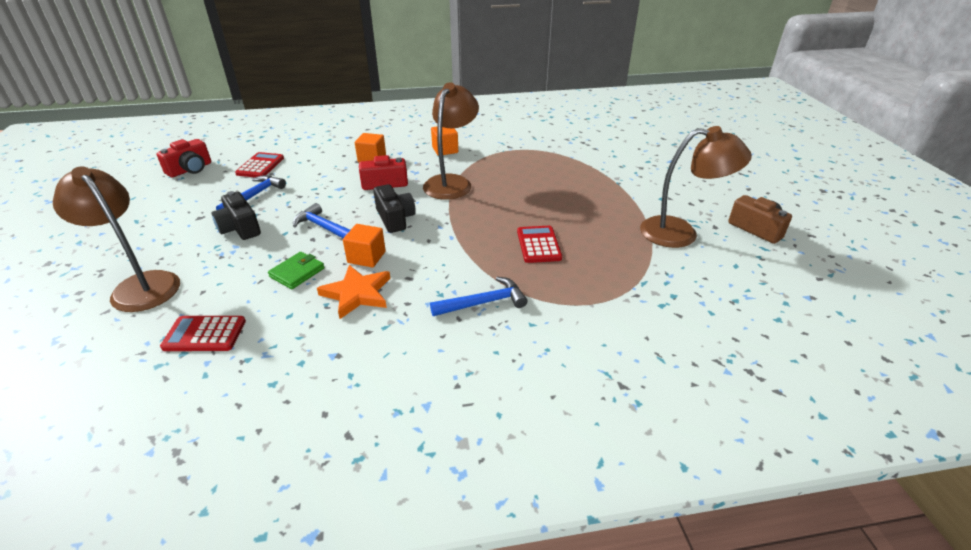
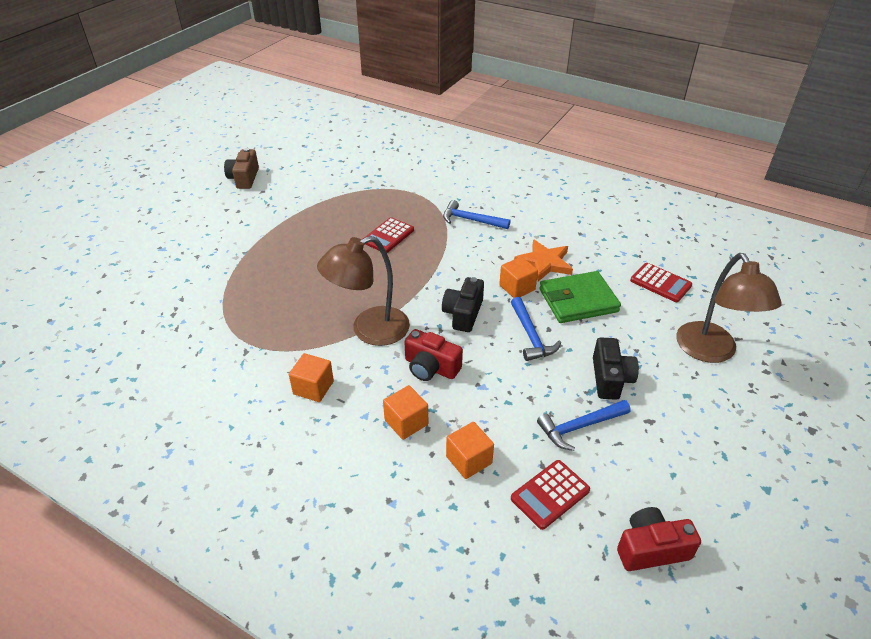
camera: 140 degrees left, 5 degrees up
green wallet [268,252,325,289] -> green wallet [539,271,621,323], size x1.71
brown lamp [640,126,752,248] -> none
none -> orange cube [446,422,494,479]

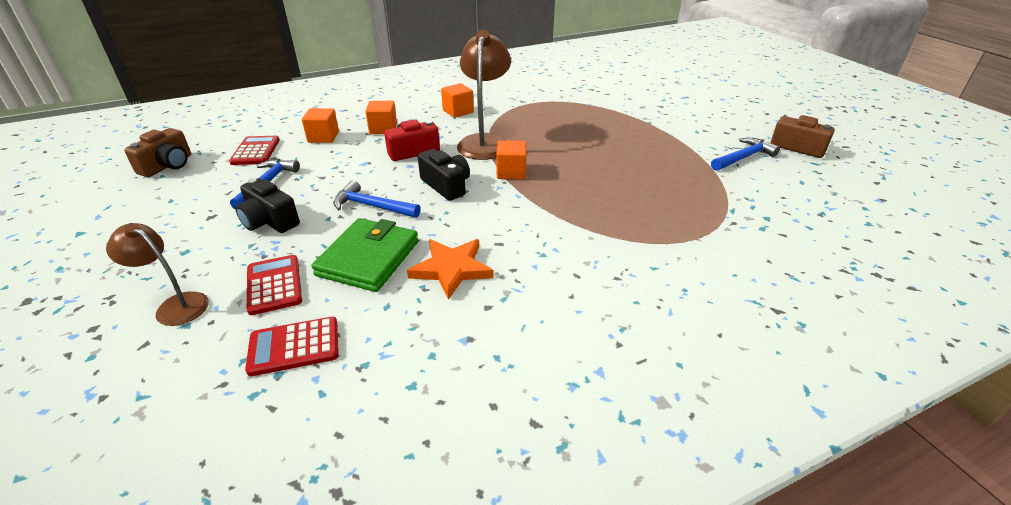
camera: 125 degrees right, 5 degrees down
red calculator [364,217,414,253] -> red calculator moved to [247,255,302,315]
blue hammer [443,200,510,229] -> blue hammer moved to [711,138,780,171]
orange cube [499,257,538,298] -> orange cube moved to [496,140,527,179]
red camera [617,507,701,571] -> brown camera [124,128,191,177]
brown lamp [676,253,782,363] -> brown lamp [106,223,209,326], size x0.61

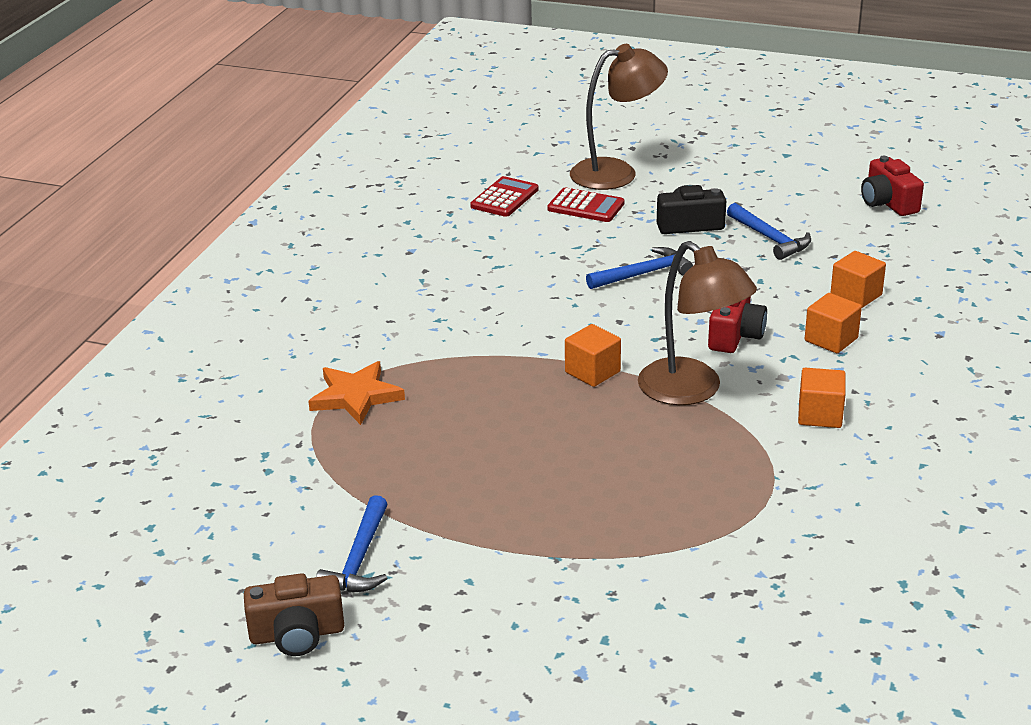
camera: 135 degrees right, 5 degrees down
brown lamp [106,223,209,326] -> brown lamp [570,44,668,190], size x1.65
brown camera [124,128,191,177] -> red camera [861,156,924,216]
red calculator [229,136,280,165] -> none
green wallet [311,218,418,292] -> none
orange star [407,239,494,300] -> orange star moved to [308,361,405,425]
black camera [418,149,470,201] -> none

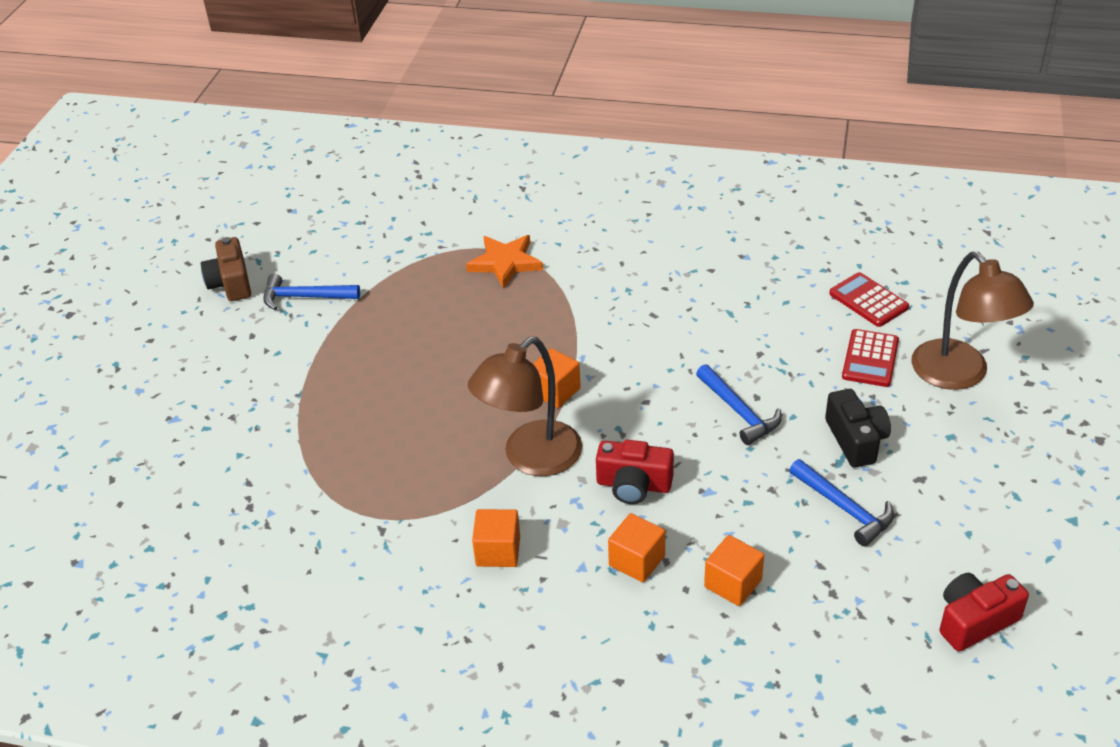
camera: 85 degrees right, 10 degrees up
red calculator [470,176,539,217] -> red calculator turned 150 degrees counterclockwise [829,272,909,327]
blue hammer [727,203,811,260] -> blue hammer turned 90 degrees counterclockwise [789,459,894,546]

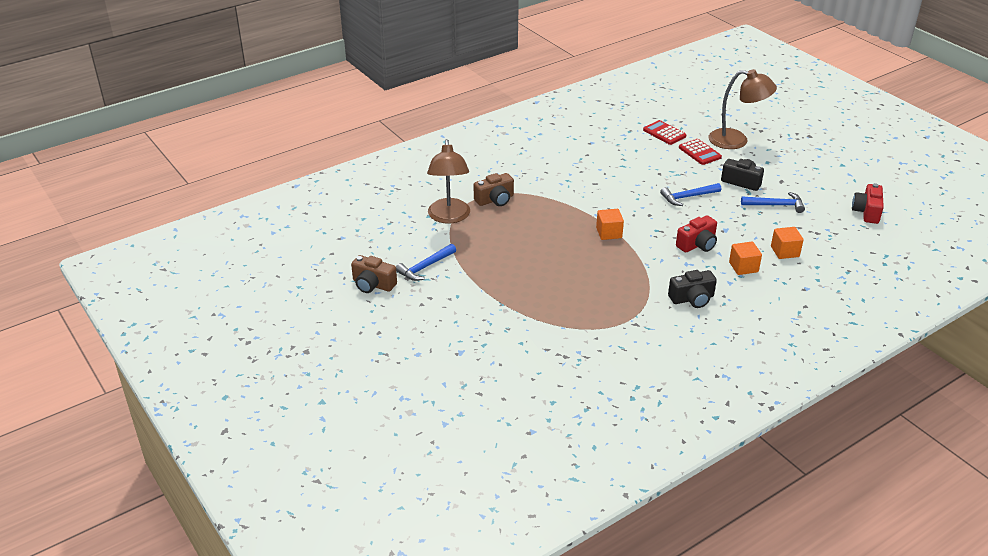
camera: 50 degrees left, 5 degrees down
orange star [466,235,543,289] -> brown camera [474,173,514,206]
brown lamp [468,337,582,476] -> brown lamp moved to [427,139,470,224]
orange cube [472,509,520,567] -> black camera [668,270,717,308]
blue hammer [696,364,782,445] -> blue hammer turned 150 degrees clockwise [660,183,721,206]
red calculator [829,272,909,327] -> red calculator turned 45 degrees clockwise [643,120,687,145]

